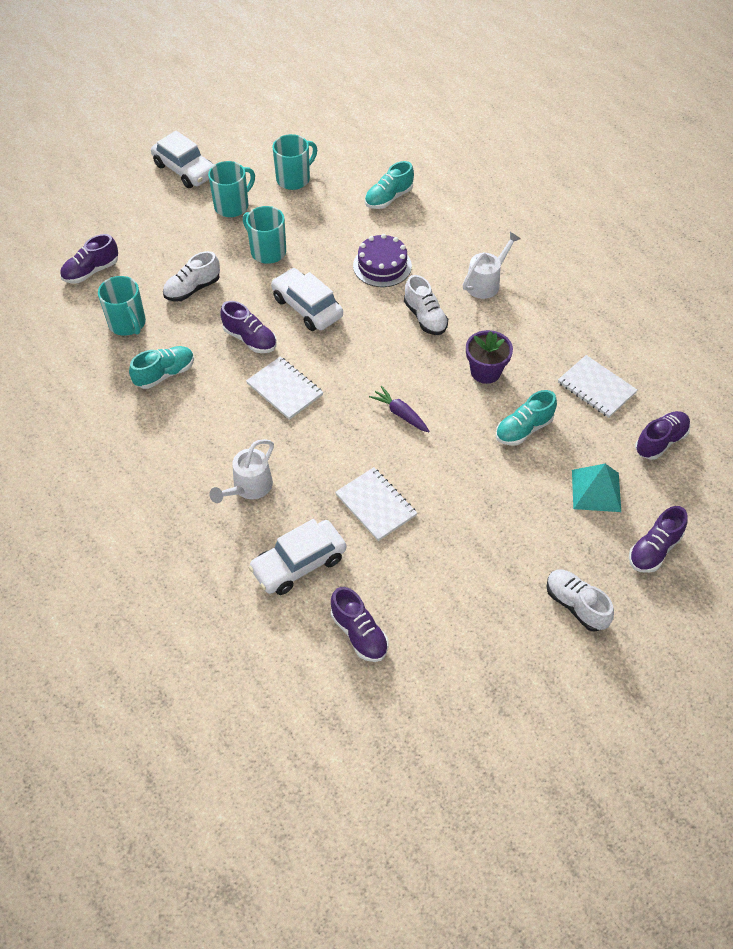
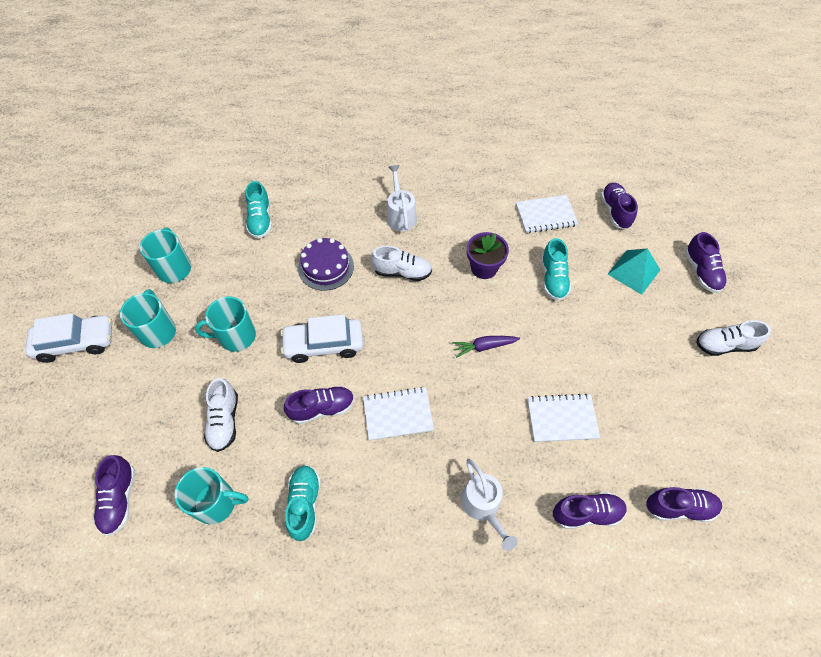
camera: 55 degrees left, 5 degrees up
white car [248,519,346,595] -> purple shoe [553,492,627,529]

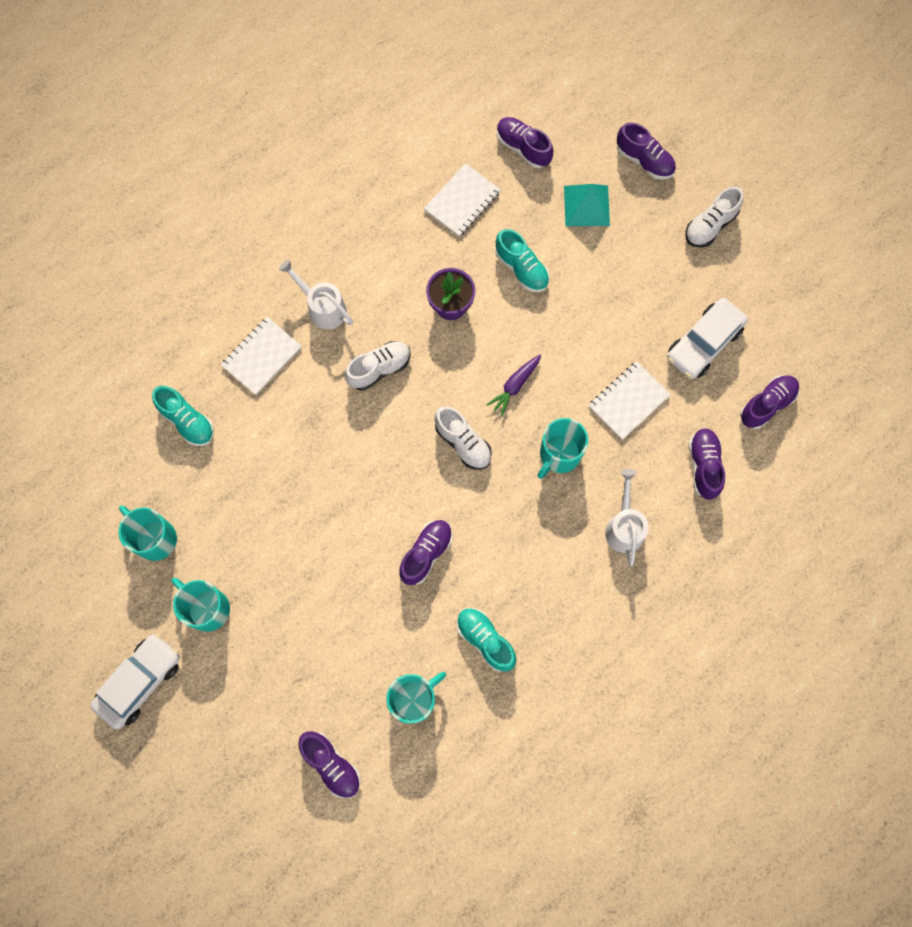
camera: 40 degrees left, 15 degrees up
turquoise mug [195,296,256,352] -> turquoise mug moved to [537,418,588,479]
white shoe [204,378,238,452] -> white shoe moved to [434,407,492,470]
white car [281,314,363,363] -> white car moved to [667,298,748,379]
purple cake [298,238,354,291] -> none
white notebook [363,387,434,441] -> white notebook moved to [221,317,302,395]
white watering can [461,459,518,551] -> white watering can turned 120 degrees counterclockwise [605,469,649,566]
purple shoe [553,492,627,529] -> purple shoe turned 45 degrees counterclockwise [689,428,725,500]

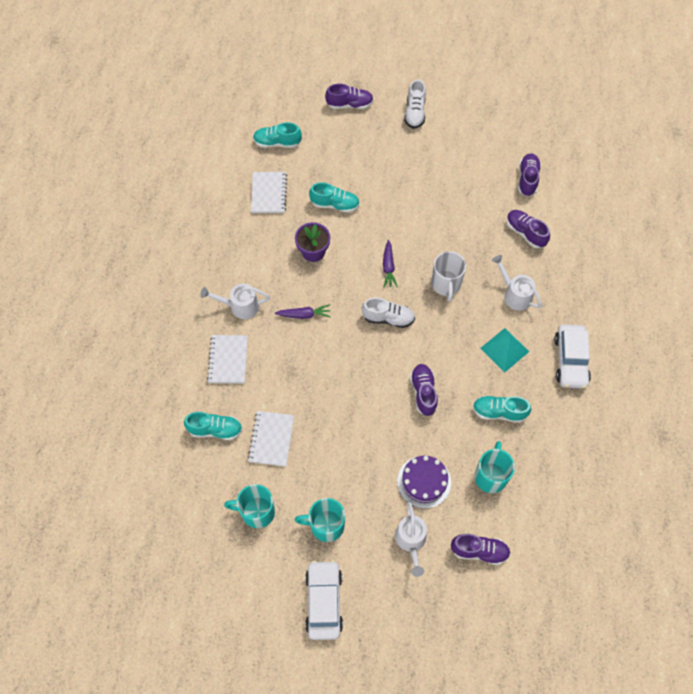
camera: 40 degrees left, 10 degrees down
white shoe [345,341,411,390] -> purple carrot [275,304,331,319]
purple shoe [497,117,553,168] -> turquoise shoe [253,122,302,148]
turquoise mug [537,418,588,479] -> white mug [431,251,466,302]
turquoise pyramid [564,184,610,226] -> turquoise pyramid moved to [481,328,529,372]
white notebook [589,361,671,440] -> white notebook moved to [248,411,294,467]
white car [667,298,748,379] -> white car moved to [554,324,591,388]
none -> white watering can [395,501,427,577]
none -> purple cake [397,456,451,508]

